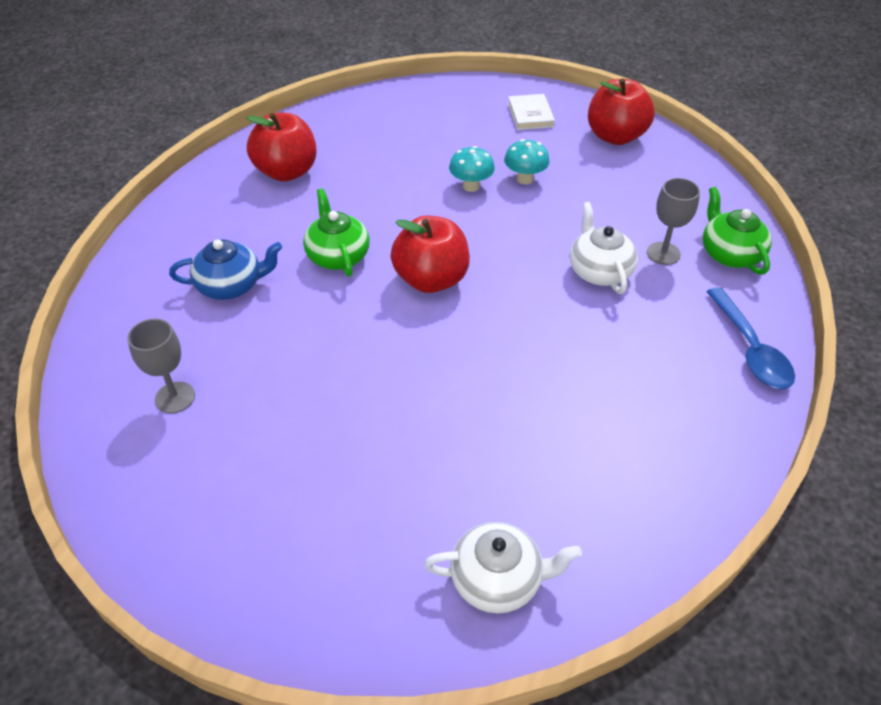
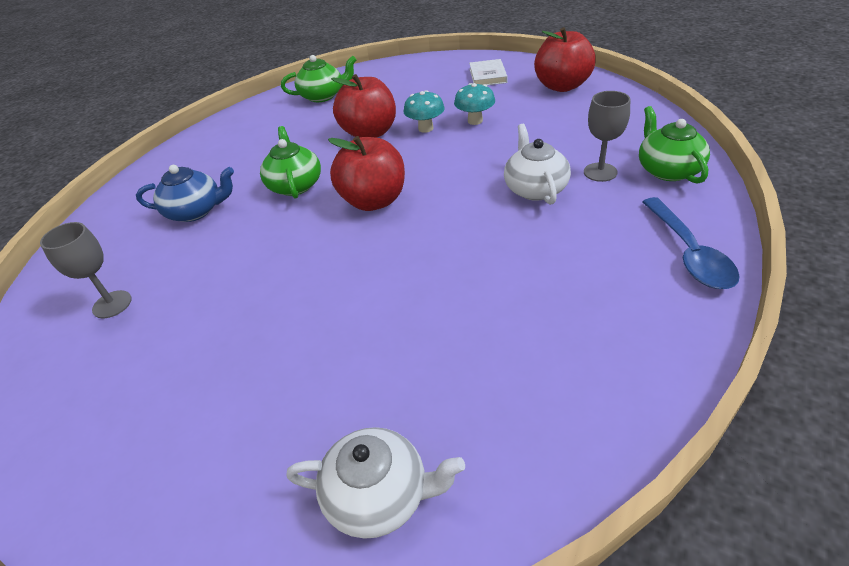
camera: 10 degrees right, 5 degrees down
red apple [246,113,317,182] -> red apple moved to [331,74,396,138]
none -> green teapot [281,55,357,102]

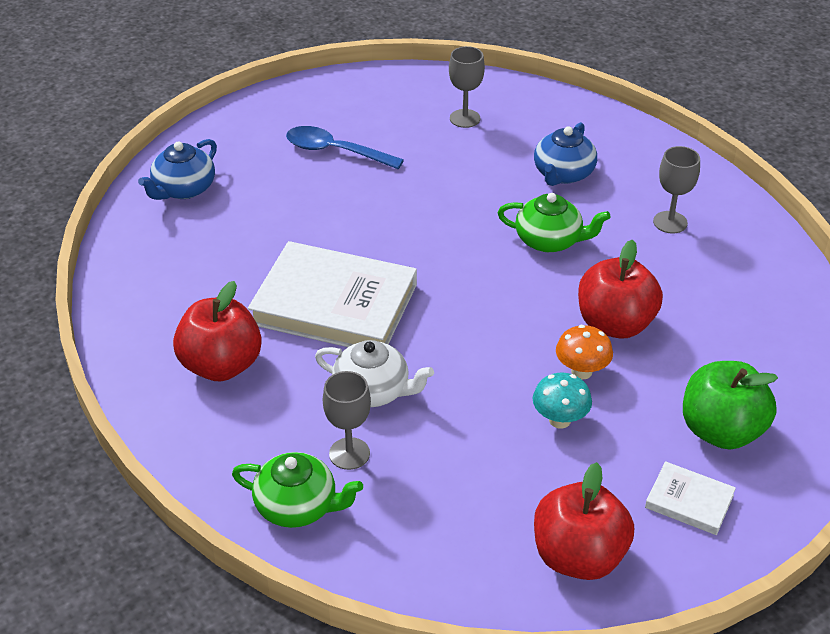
camera: 115 degrees right, 0 degrees up
green teapot [281,55,357,102] -> none
white teapot [286,427,465,539] -> blue teapot [138,139,217,200]
red apple [328,136,405,211] -> red apple moved to [173,281,262,381]
turquoise mushroom [404,90,445,133] -> orange mushroom [556,325,613,379]
blue spoon [642,197,739,289] -> blue spoon moved to [286,126,404,169]
none -> white book [248,241,417,347]
none -> grey goblet [653,146,700,234]
none -> green apple [683,361,778,449]

